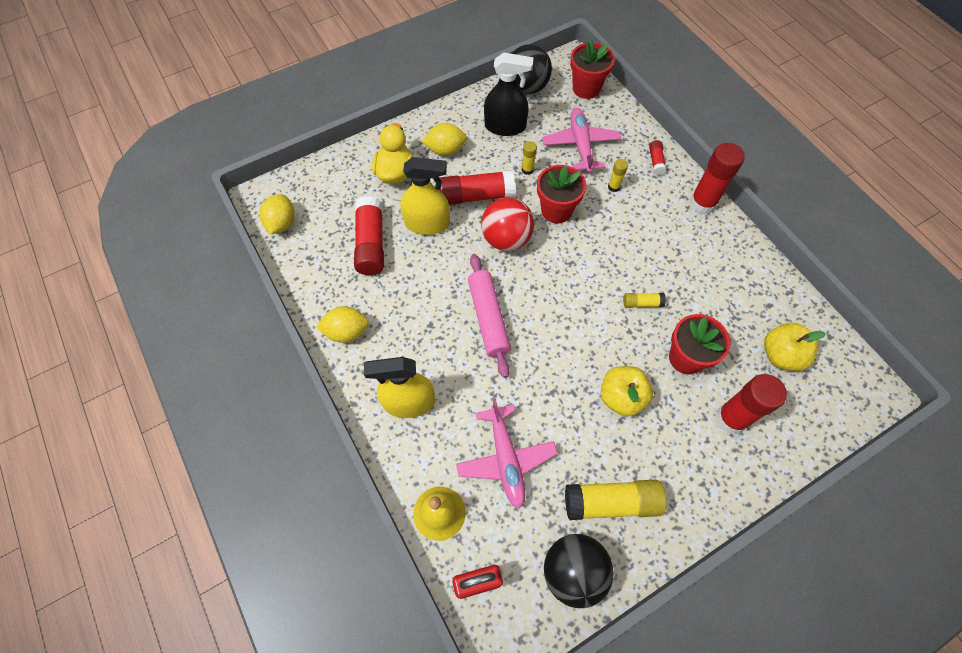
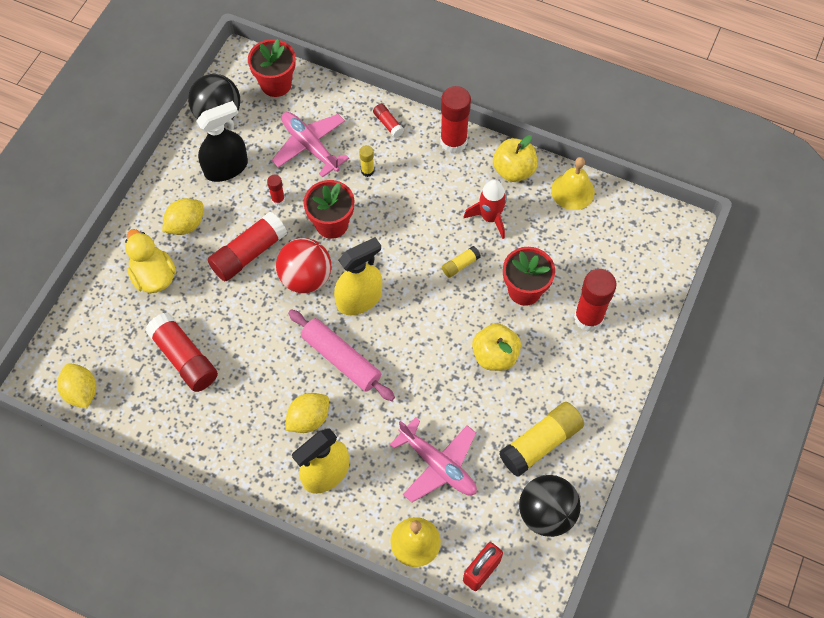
camera: 35 degrees left, 0 degrees up
yellow lemon [316,306,369,343] -> yellow lemon moved to [285,393,329,433]
yellow spray bottle [401,157,450,235] -> yellow spray bottle moved to [334,237,382,315]
yellow glue stick [522,141,537,175] -> red glue stick [267,175,285,206]
yellow apple [764,323,826,371] -> yellow apple moved to [493,135,537,182]
none -> red rocket [464,179,507,239]
none -> yellow bell [551,157,595,210]

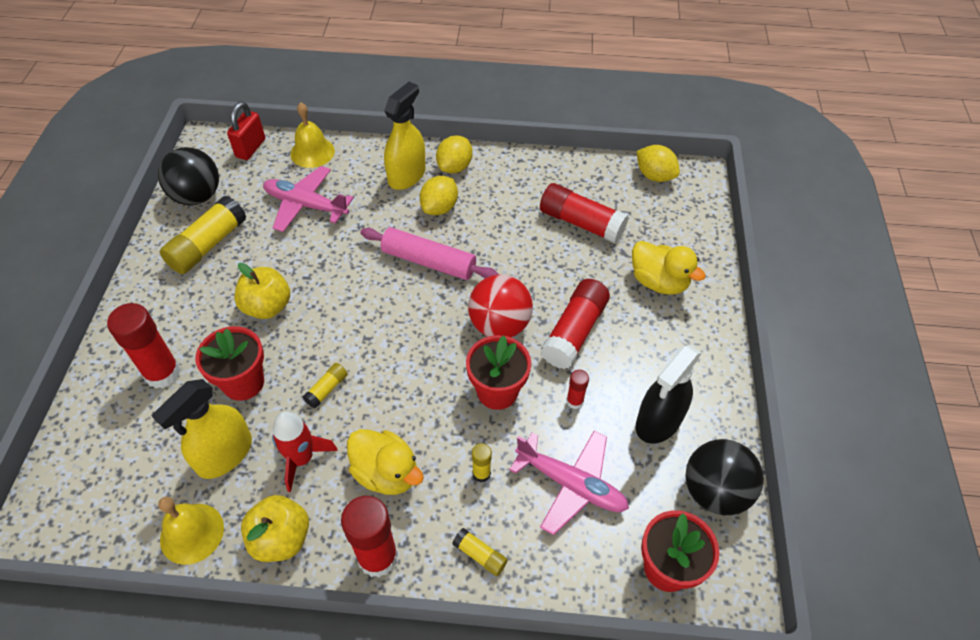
camera: 160 degrees right, 10 degrees down
yellow lemon [162,198,204,235] -> yellow lemon moved to [436,135,473,173]
yellow spray bottle [334,237,382,315] -> yellow spray bottle moved to [152,379,252,479]
red glue stick [373,104,404,138] -> yellow glue stick [452,528,508,576]
none -> yellow duck [347,429,424,495]

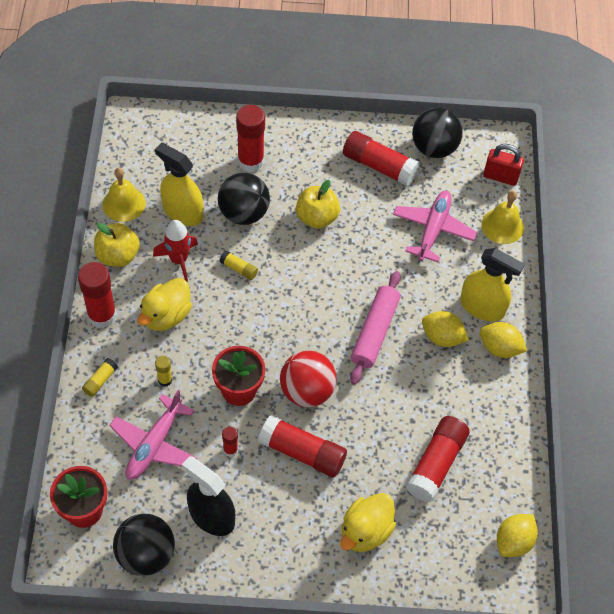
camera: 85 degrees right, 5 degrees up
yellow glue stick [160,196,246,274] -> red glue stick [343,131,420,186]
red flower pot [196,326,264,401] -> black ball [218,173,270,225]

